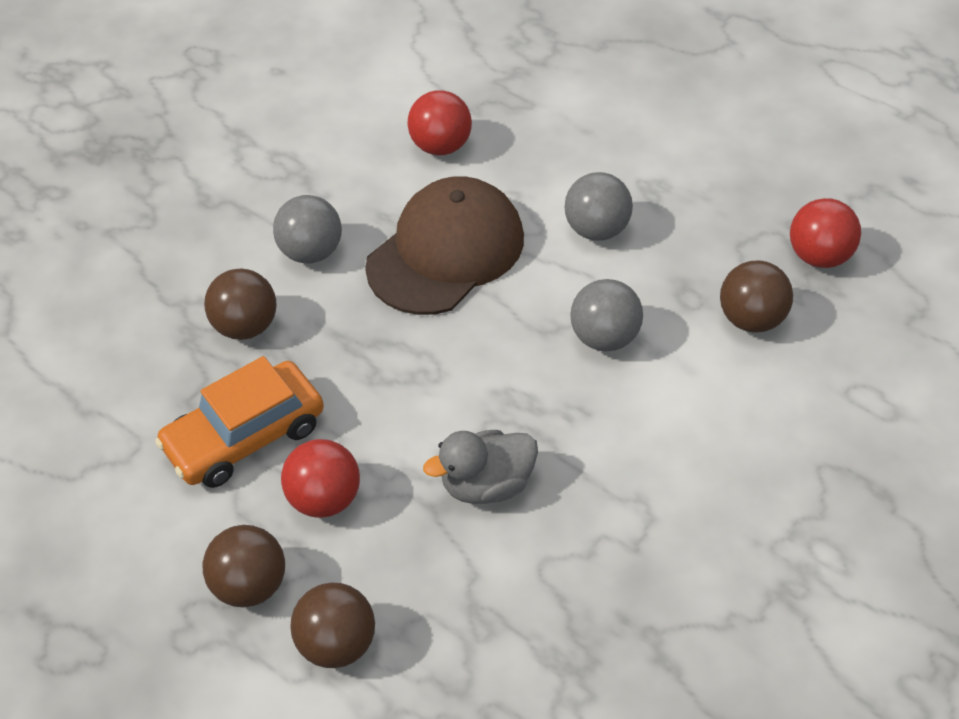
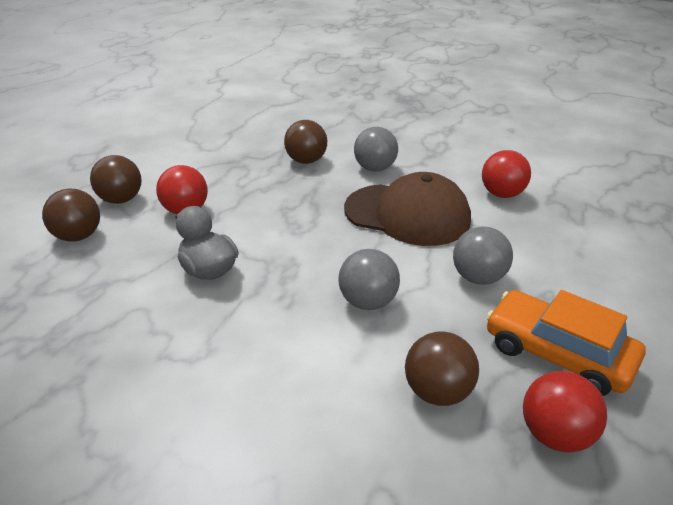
camera: 70 degrees right, 15 degrees down
orange car [155,356,324,488] -> orange car moved to [486,290,645,396]

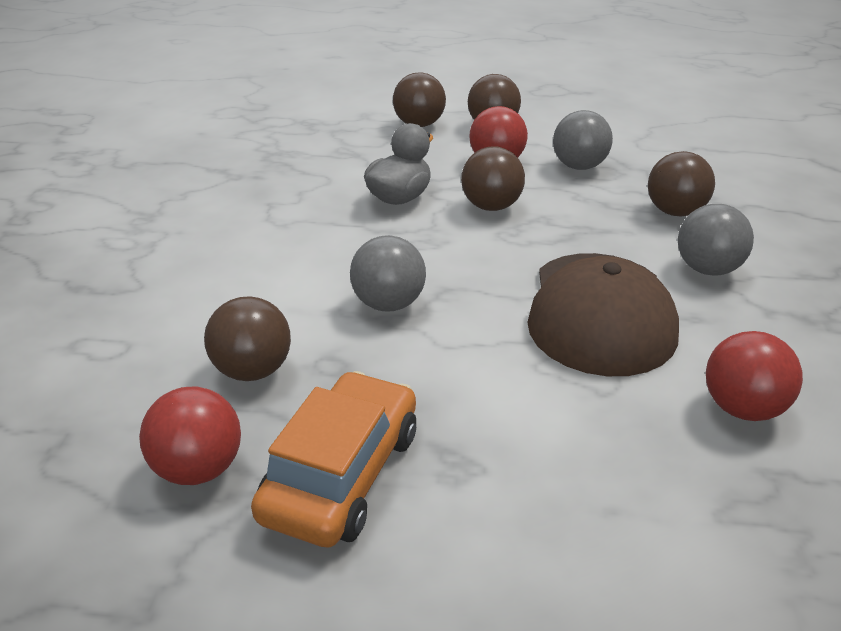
camera: 75 degrees right, 0 degrees up
grey ball [453,226,513,285] -> grey ball moved to [553,110,613,170]
none -> brown ball [461,146,525,211]

